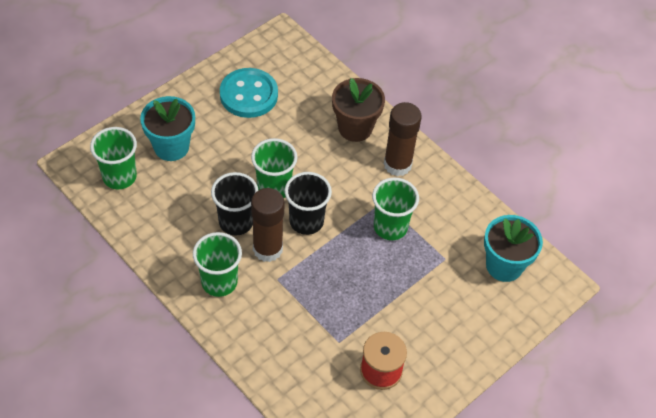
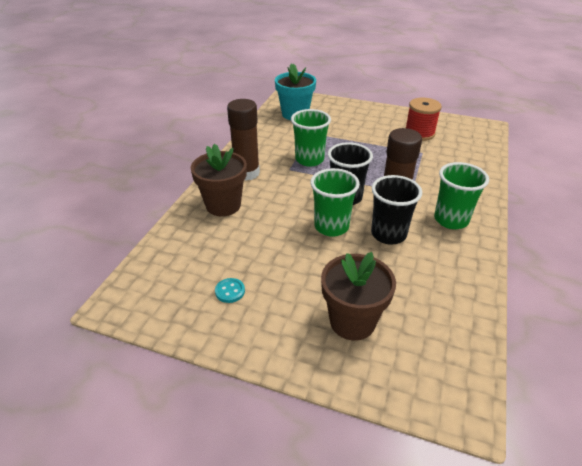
camera: 115 degrees left, 15 degrees down
green cup [90,127,137,189] -> none
turquoise flower pot [140,96,195,161] -> brown flower pot [321,252,396,340]
turquoise button [220,68,278,118] -> turquoise button [215,278,245,303], size x0.40

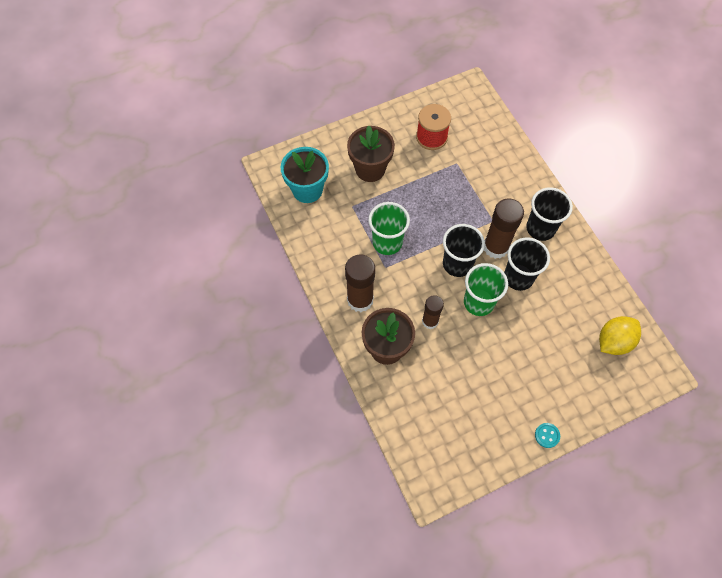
camera: 45 degrees left, 25 degrees up
turquoise button [215,278,245,303] -> turquoise button moved to [535,423,560,448]
brown flower pot [321,252,396,340] -> brown flower pot moved to [347,126,395,182]
green cup [434,162,489,229] -> black cup [526,187,573,241]
none -> brown glue stick [422,295,444,329]
none -> yellow lemon [599,316,641,355]

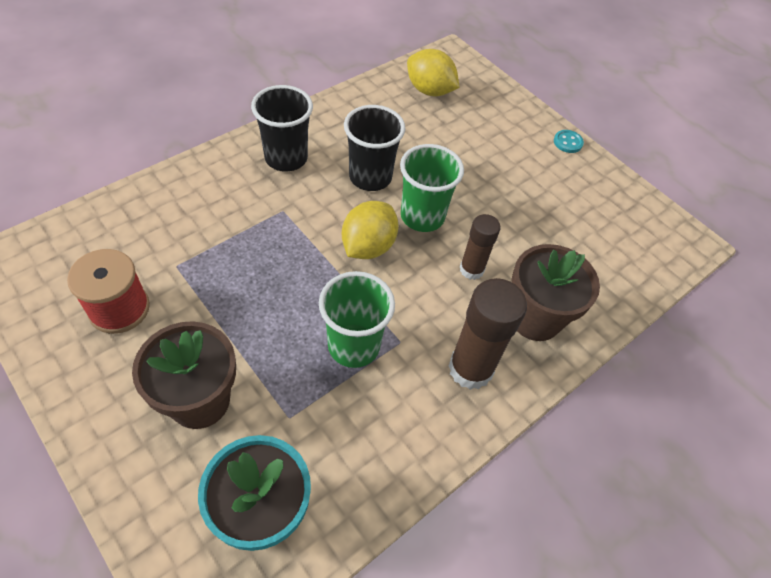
camera: 110 degrees left, 10 degrees down
black cup [443,224,485,277] -> yellow lemon [342,201,399,259]
brown glue stick [484,198,524,259] -> none

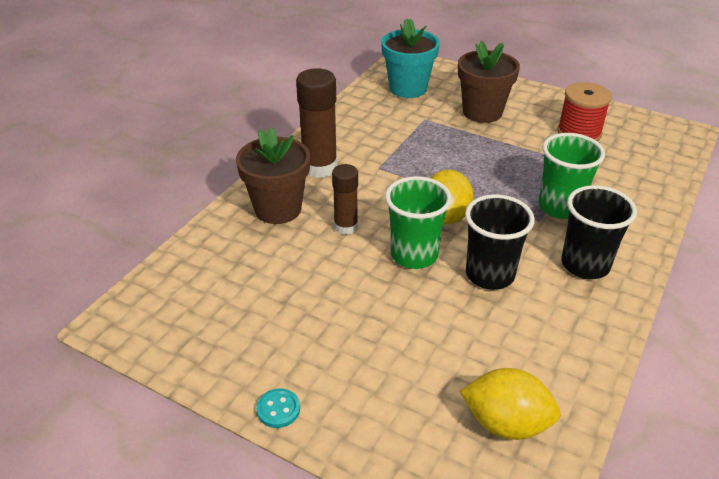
camera: 165 degrees right, 15 degrees down
green cup [319,271,395,368] -> green cup moved to [539,133,605,219]

